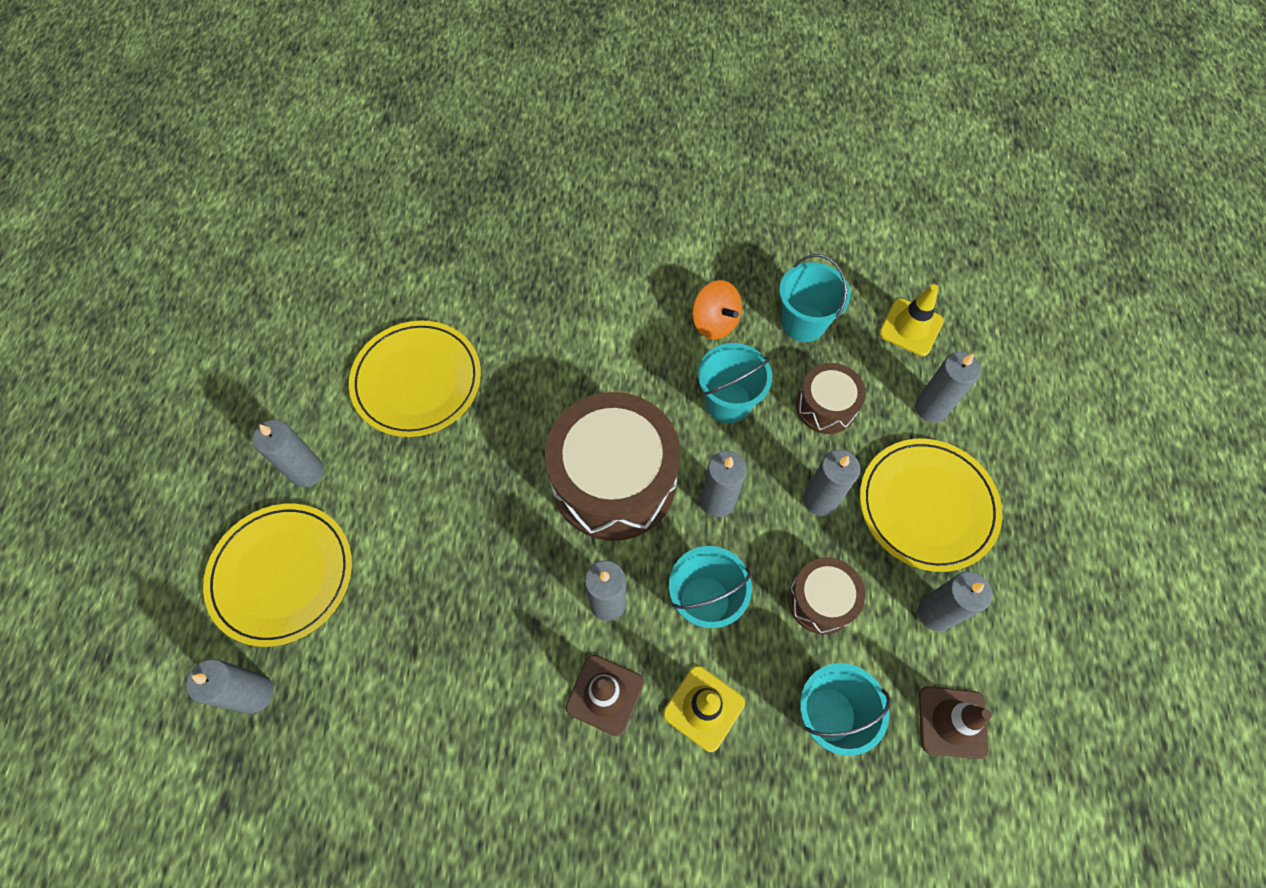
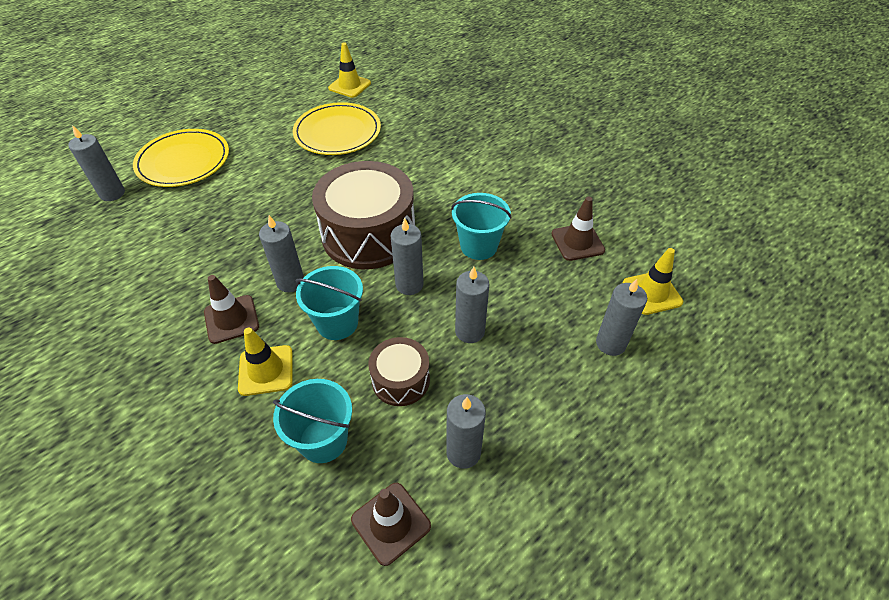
camera: 45 degrees right, 15 degrees down
grey candle [253,420,324,488] -> none
orange spinning top [692,280,742,339] -> none
turquoise bucket [779,254,851,342] -> brown traffic cone [551,197,605,261]
brown drum [796,363,866,434] -> none
yellow plate [860,439,1002,572] -> none
none -> yellow traffic cone [328,42,371,98]

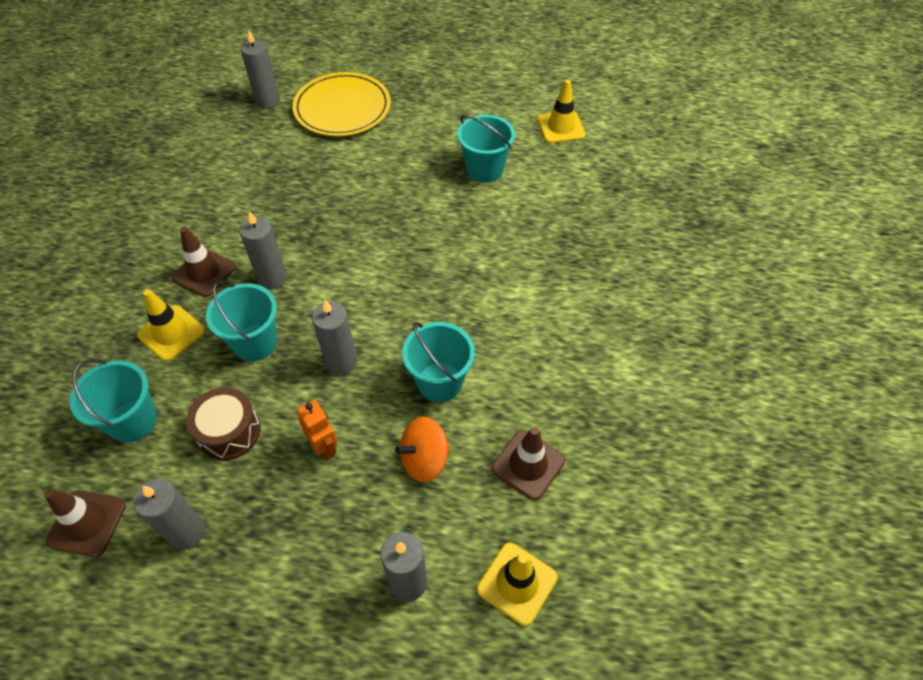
camera: 50 degrees right, 5 degrees up
yellow plate [293,102,381,155] -> turquoise bucket [457,115,515,183]
brown drum [312,161,415,269] -> none
grey candle [455,267,489,343] -> orange robot [297,400,338,461]
none -> orange spinning top [395,417,450,482]

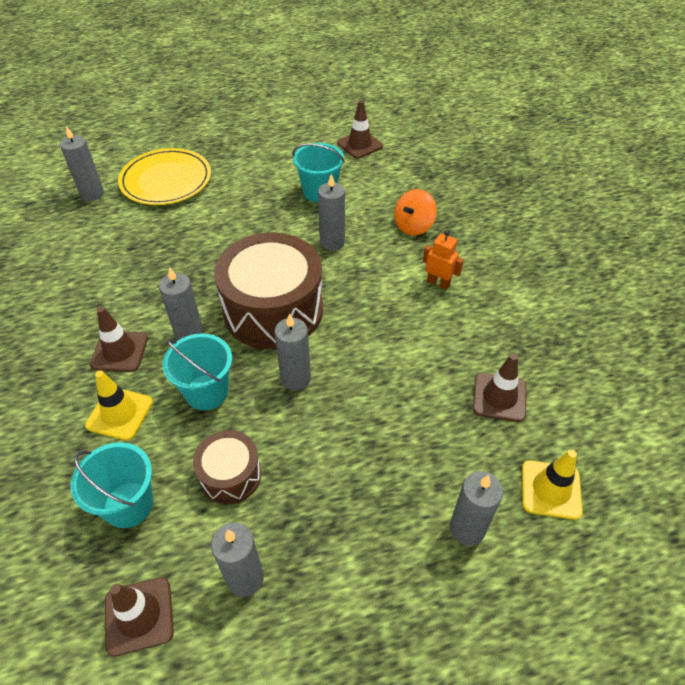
camera: 25 degrees left, 5 degrees down
orange robot [297,400,338,461] -> orange robot moved to [423,230,464,290]
orange spinning top [395,417,450,482] -> orange spinning top moved to [394,189,437,236]
turquoise bucket [402,322,475,402] -> none
yellow traffic cone [537,79,586,143] -> brown traffic cone [337,100,383,159]
none -> brown drum [214,232,323,349]
none -> grey candle [318,174,345,250]

